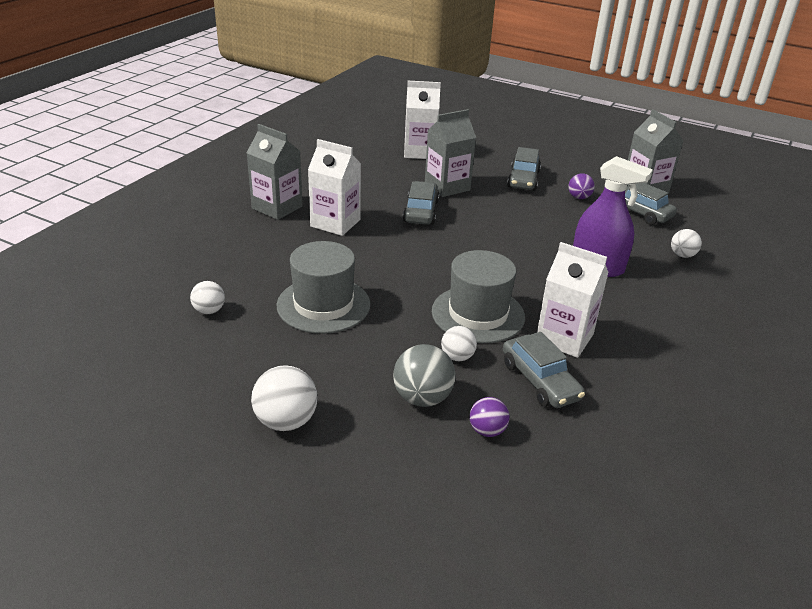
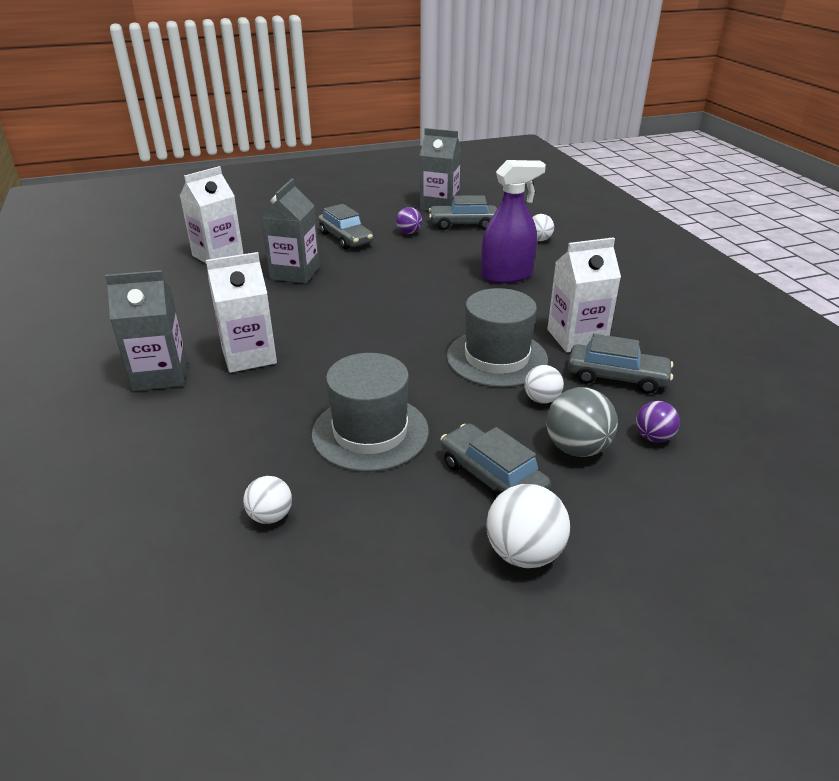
camera: 45 degrees left, 0 degrees up
grey car [403,181,440,225] -> grey car moved to [440,424,551,499]

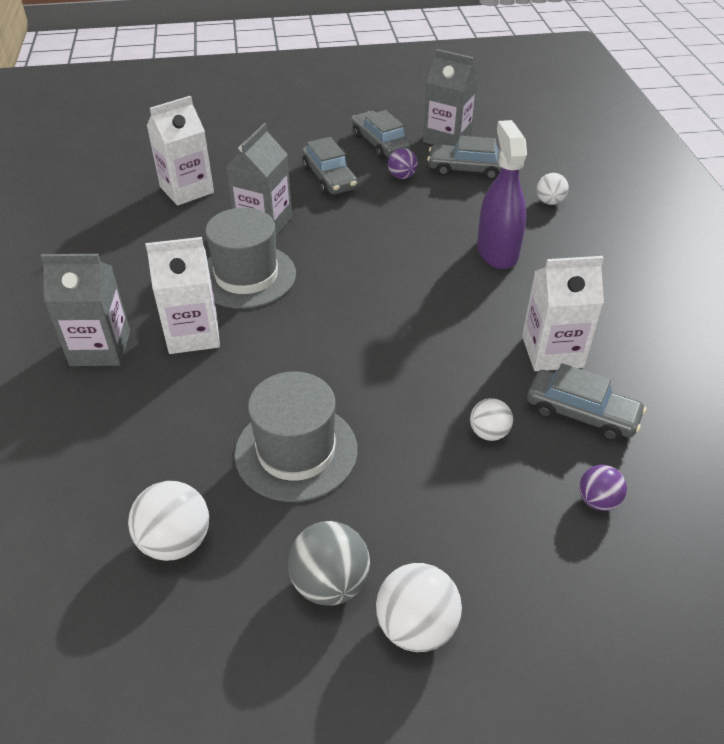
camera: 10 degrees right, 10 degrees up
white ball [243,476,292,524] -> white ball [128,481,209,561], size x1.62
grey car [440,424,551,499] -> grey car moved to [352,110,411,159]
grey hat [447,288,548,387] -> grey hat moved to [205,208,296,309]
purple spray bottle [481,160,546,283] -> purple spray bottle turned 90 degrees counterclockwise [477,120,527,269]
grey ball [546,387,618,457] -> grey ball moved to [288,521,370,606]

